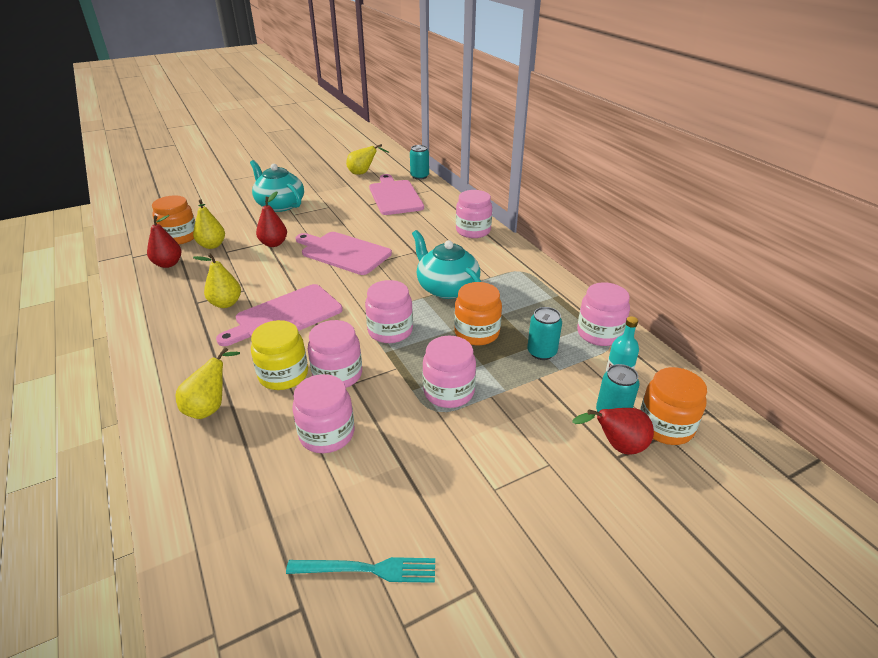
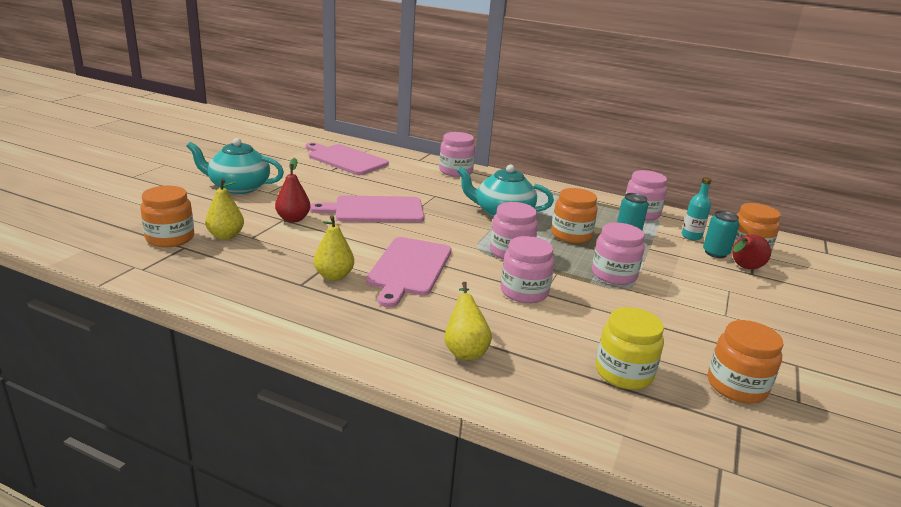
camera: 40 degrees left, 10 degrees down
red pear [147,215,181,268] -> none
yellow jar [251,320,308,390] -> yellow jar moved to [596,307,664,390]
turquoise fork [286,557,435,583] -> orange jar [708,320,784,404]
pink jar [292,374,355,453] -> none
yellow pear [346,144,389,175] -> none
turquoise can [410,145,429,180] -> none

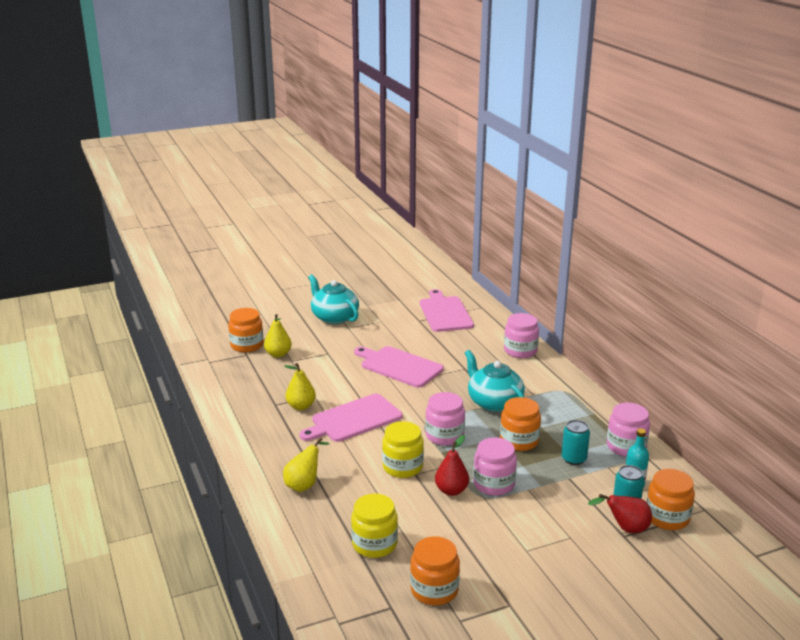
camera: 45 degrees right, 0 degrees up
red pear [275,158,310,223] -> red pear moved to [435,435,469,496]
pink jar [501,236,554,303] -> yellow jar [382,421,424,478]

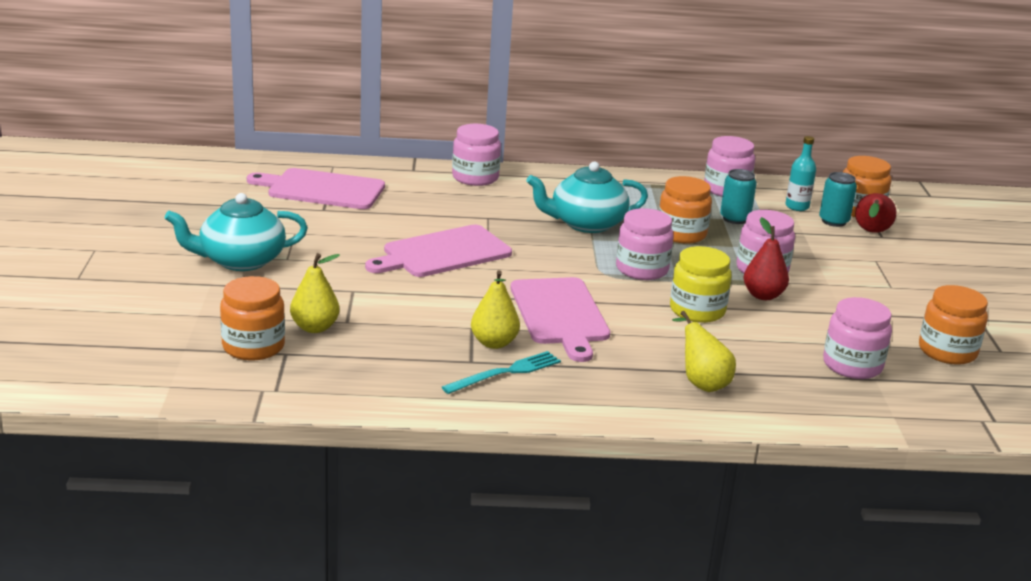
camera: 70 degrees left, 0 degrees up
yellow jar [351,494,398,558] -> pink jar [823,297,892,379]
none -> turquoise fork [442,351,561,394]

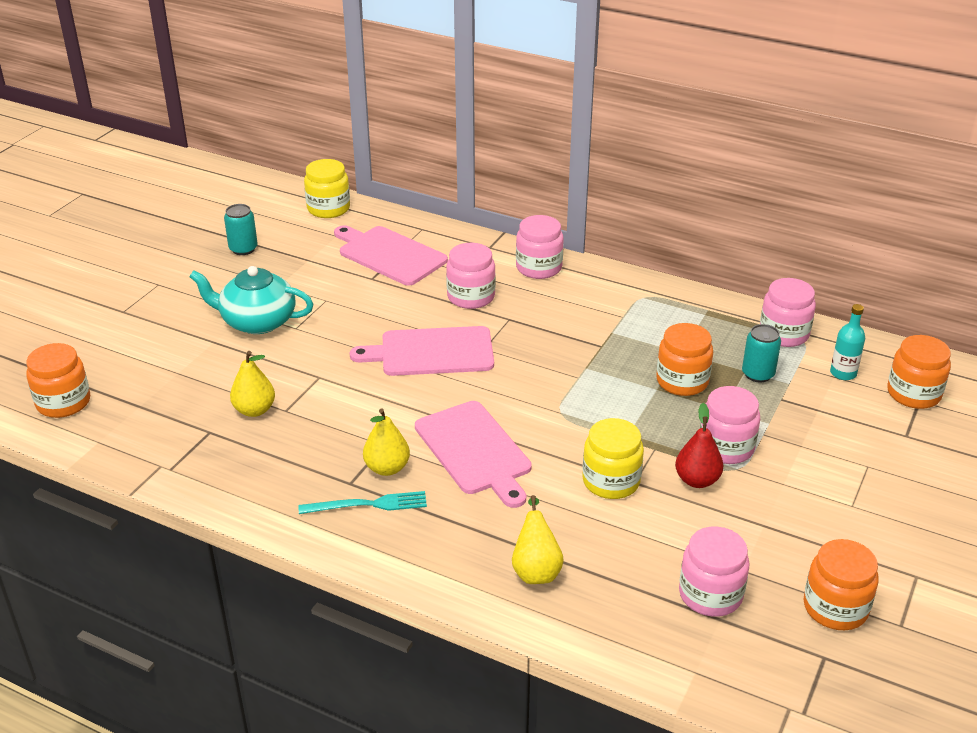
camera: 30 degrees right, 10 degrees up
orange jar [220,276,285,360] -> orange jar moved to [26,343,90,418]
pink cutting board [510,277,610,362] -> pink cutting board turned 45 degrees counterclockwise [415,401,532,508]
turquoise teapot [526,162,648,233] -> none
pink jar [616,208,674,280] -> pink jar moved to [446,243,496,309]
turquoise can [819,172,857,227] -> turquoise can moved to [224,204,258,255]
red pear [855,193,896,233] -> none
none -> yellow jar [304,159,350,218]

